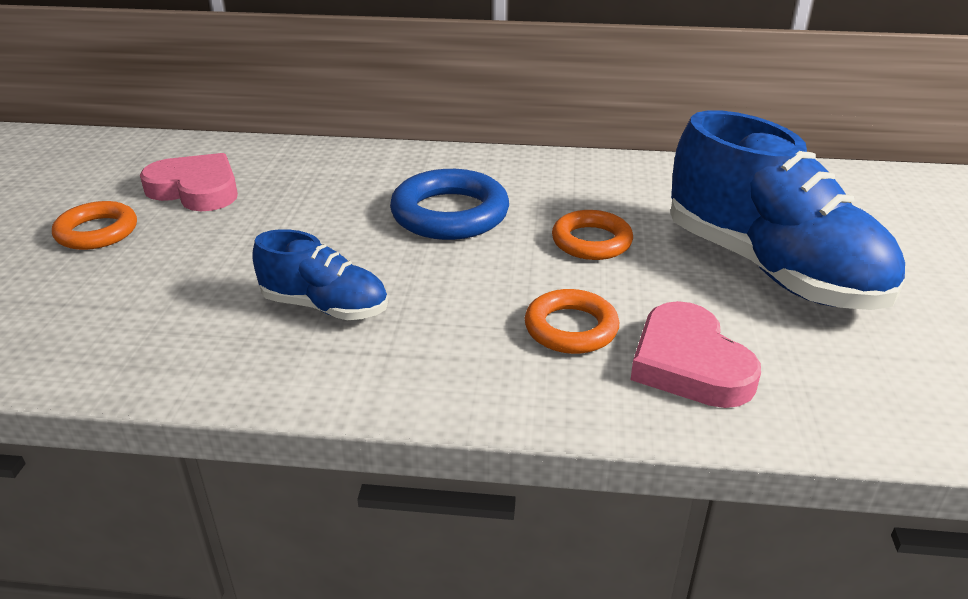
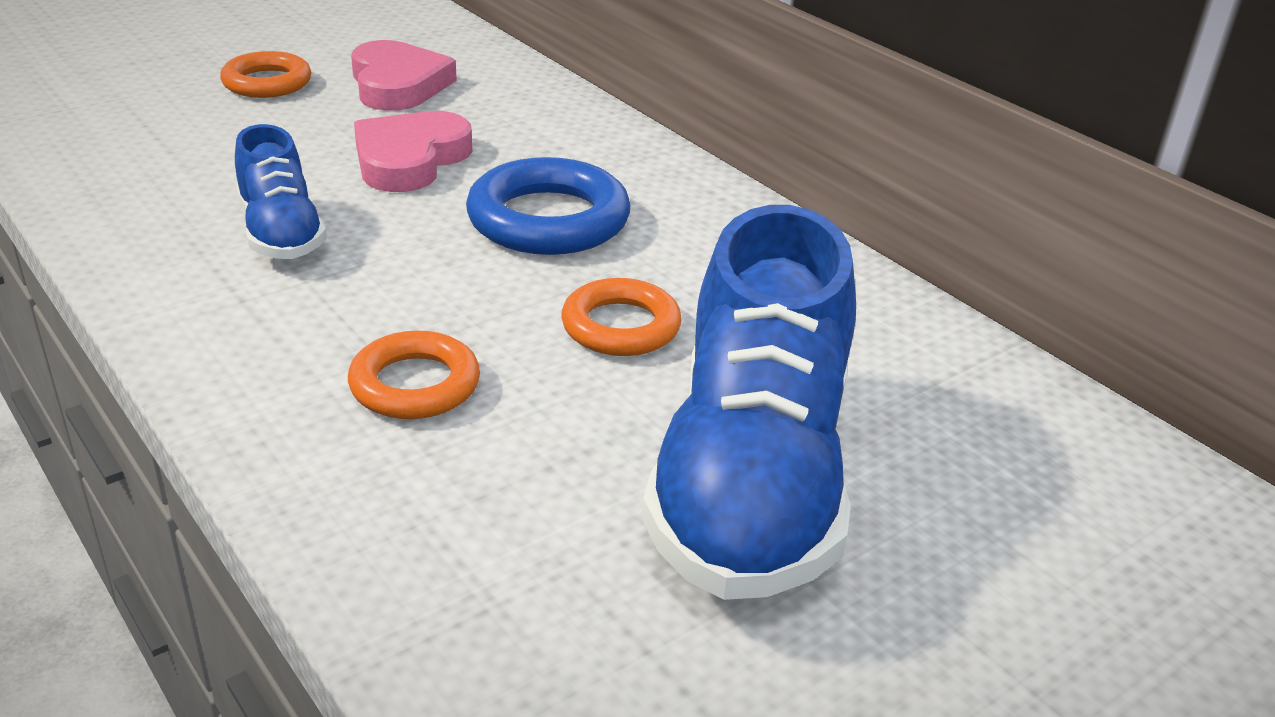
camera: 45 degrees right, 0 degrees up
pink heart [630,301,761,408] -> pink heart moved to [354,111,472,192]

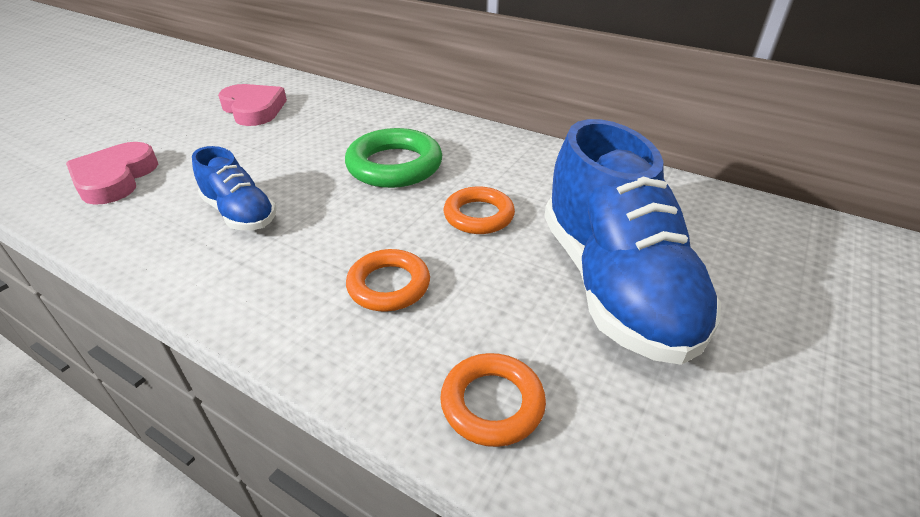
camera: 20 degrees left, 5 degrees up
orange ring [220,51,311,98] -> orange ring moved to [440,353,546,447]
pink heart [354,111,472,192] -> pink heart moved to [66,142,158,205]
blue ring [466,157,630,255] -> green ring [345,128,442,188]

